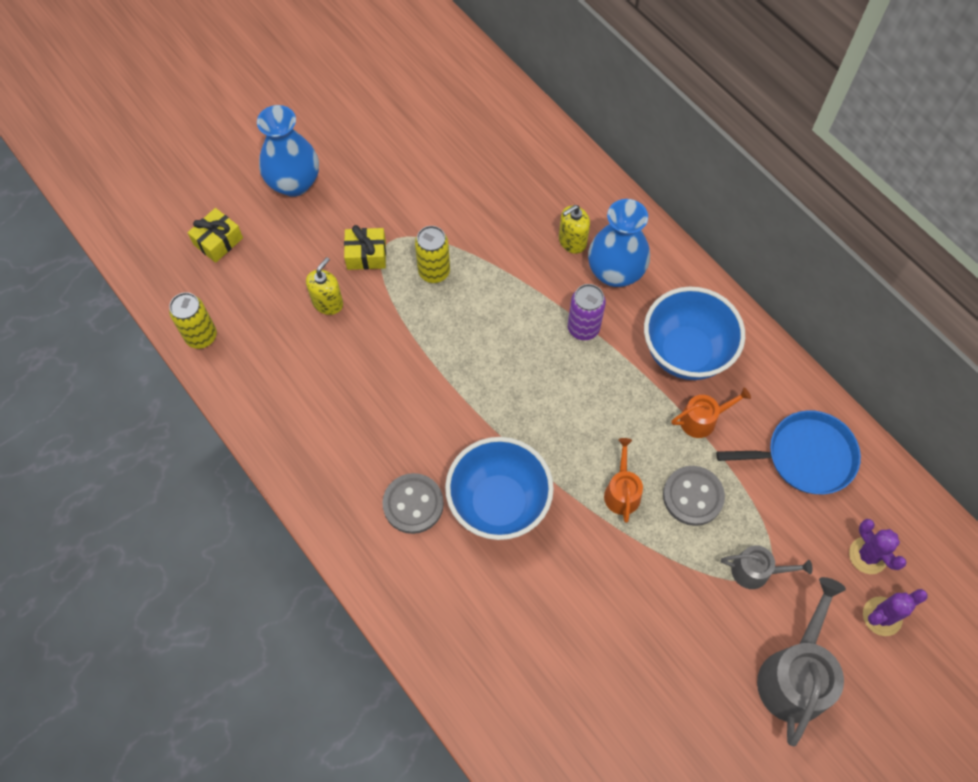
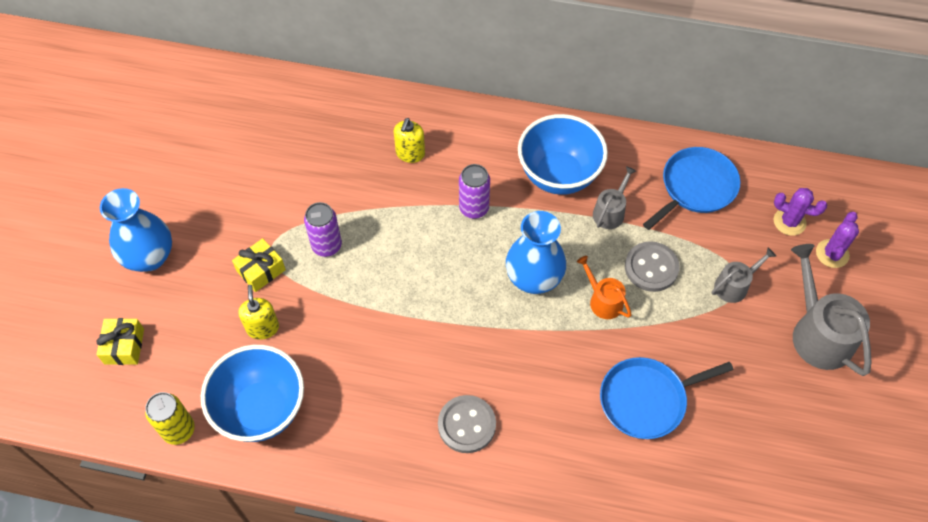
camera: 40 degrees left, 5 degrees down
yellow can [415,226,450,283] -> purple can [304,202,342,257]
blue bowl [445,437,554,540] -> blue bowl moved to [201,345,304,442]
blue vase [588,199,650,287] -> blue vase moved to [506,211,566,294]
orange watering can [671,387,751,438] -> grey watering can [593,166,636,229]
none -> blue pan [600,357,734,439]

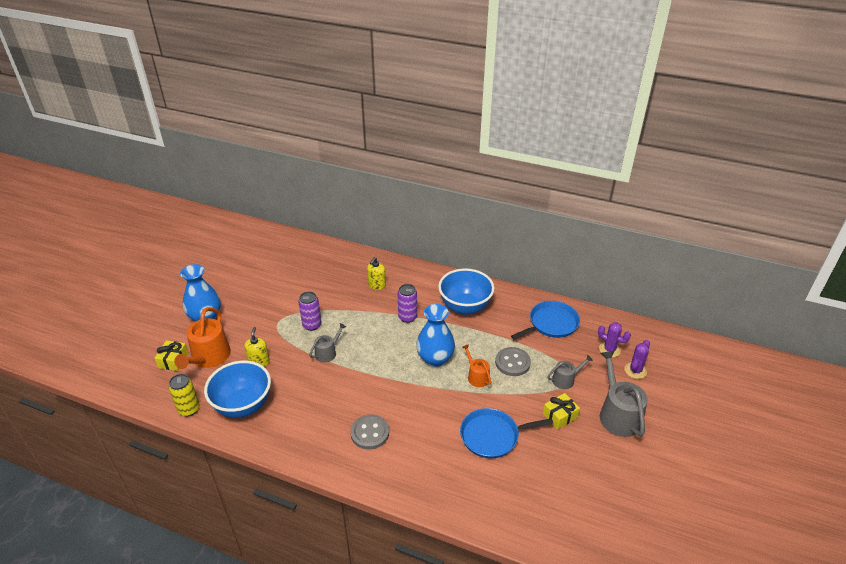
camera: 10 degrees right, 20 degrees down
yellow gift [232,238,286,292] -> yellow gift moved to [543,393,580,429]
grey watering can [593,166,636,229] -> grey watering can moved to [309,323,346,363]
none -> orange watering can [174,307,231,369]

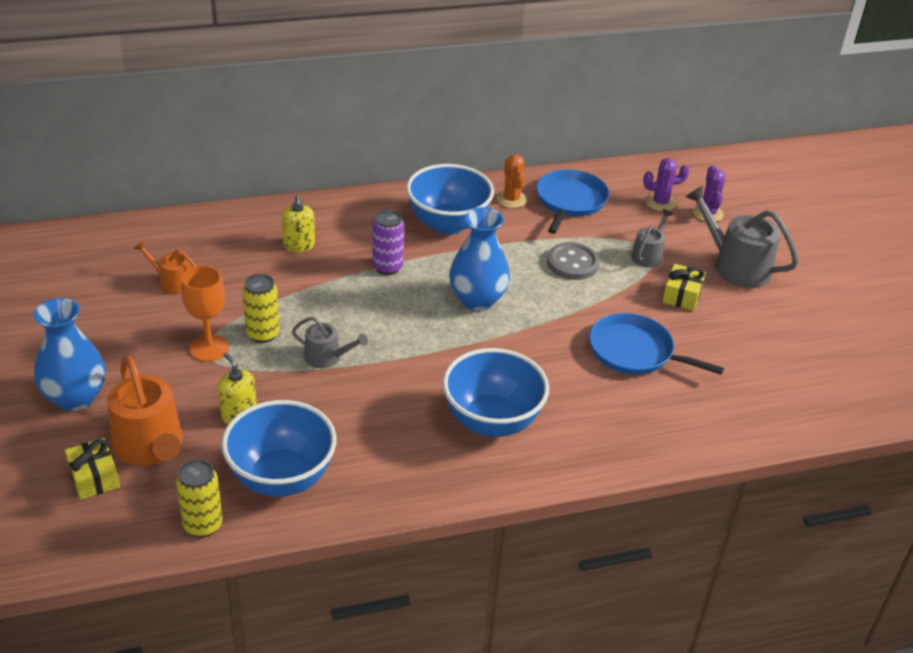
camera: 40 degrees left, 0 degrees up
purple can [298,292,321,331] -> yellow can [242,274,280,343]
grey watering can [309,323,346,363] -> grey watering can turned 105 degrees clockwise [292,317,368,368]
grey button [350,415,389,449] -> blue bowl [443,348,549,437]
blue pan [460,408,553,458] -> blue pan turned 75 degrees clockwise [589,313,724,375]
orange watering can [462,344,491,387] -> orange watering can moved to [134,241,196,295]
none -> orange goblet [181,265,229,362]
none -> orange cactus [497,155,527,208]

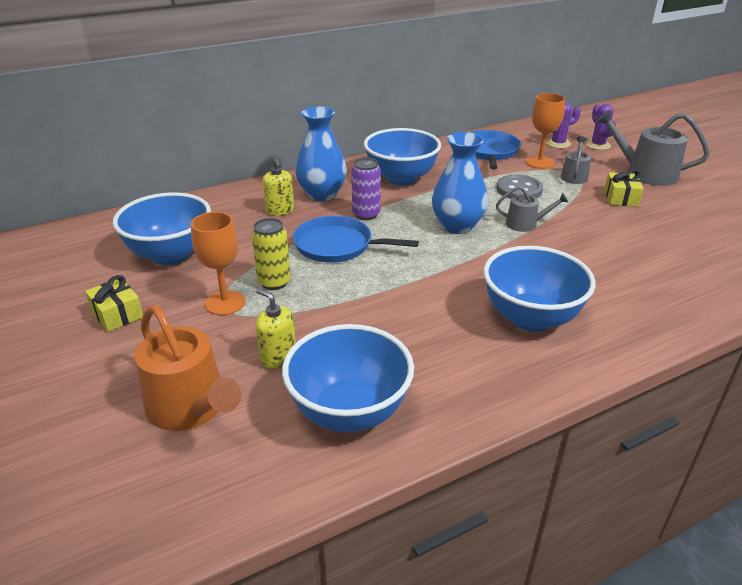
camera: 10 degrees left, 5 degrees down
blue vase [33,298,106,411] -> blue vase moved to [295,106,347,201]
yellow gift [65,438,120,500] -> yellow gift moved to [85,275,143,332]
orange watering can [134,241,196,295] -> blue bowl [113,192,211,265]
yellow can [176,460,223,537] -> none
grey watering can [292,317,368,368] -> grey watering can moved to [496,186,568,232]
orange cactus [497,155,527,208] -> none
blue pan [589,313,724,375] -> blue pan moved to [293,216,419,262]
none -> orange goblet [526,93,565,169]

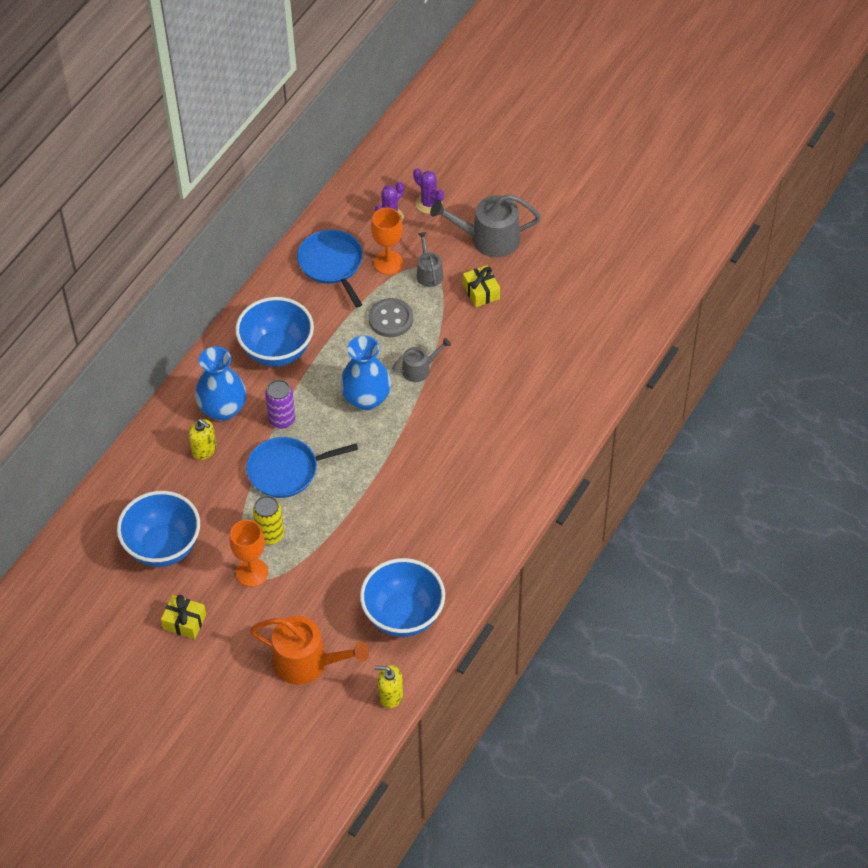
camera: 30 degrees left, 20 degrees up
yellow soap dispenser [255,288,296,369] -> yellow soap dispenser moved to [374,665,403,708]
blue bowl [483,246,596,332] -> none

